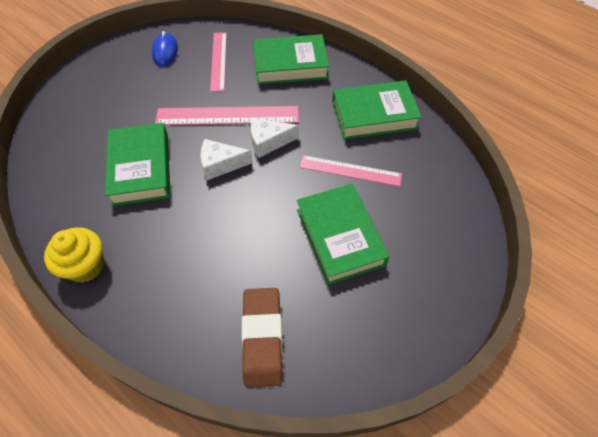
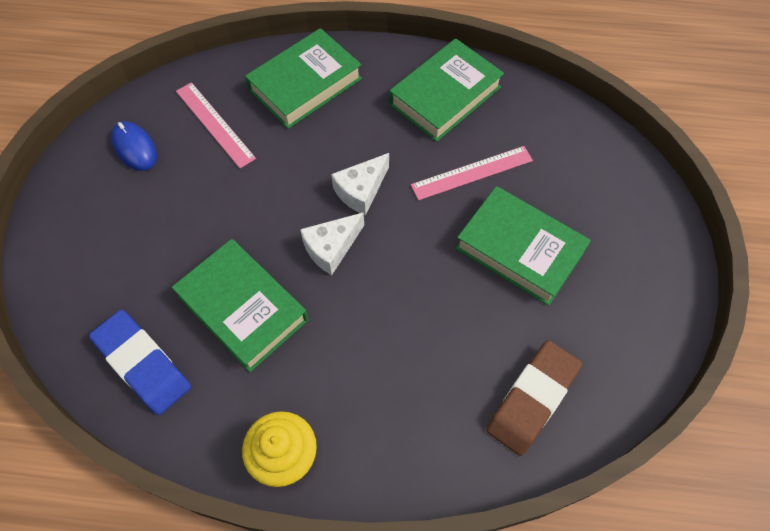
camera: 35 degrees left, 5 degrees up
pink ruler [155,106,299,125] -> none
brown eraser [242,288,283,387] -> brown eraser turned 75 degrees clockwise [486,340,582,456]
none -> blue eraser [89,310,191,415]

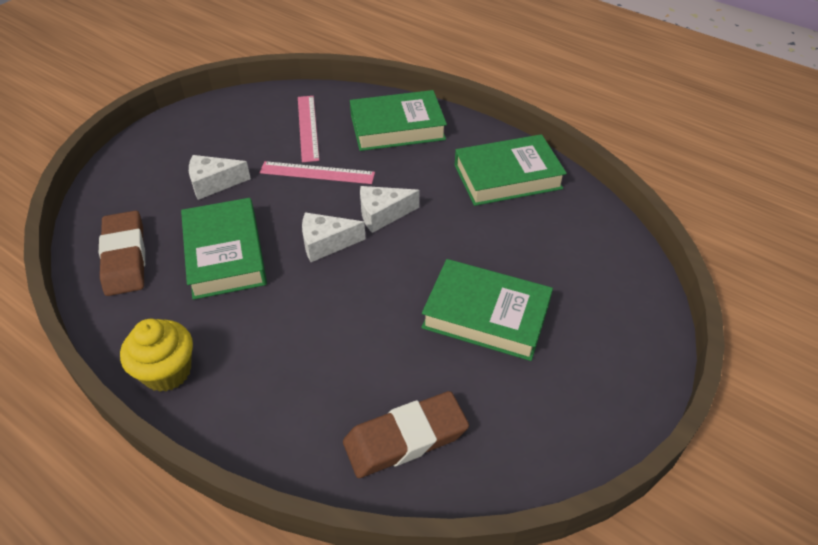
camera: 30 degrees right, 15 degrees down
blue eraser [89,310,191,415] -> brown eraser [99,211,145,296]
blue mouse [111,121,157,171] -> none
pink ruler [411,146,533,201] -> pink ruler moved to [260,161,375,184]
green book [455,186,591,306] -> green book turned 45 degrees counterclockwise [421,259,553,361]
none -> white cheese [189,155,251,200]

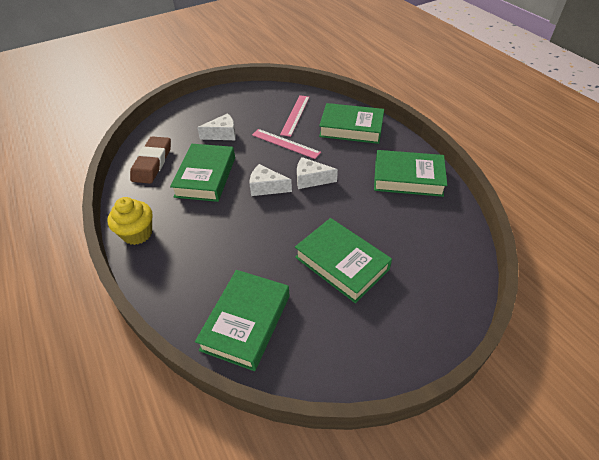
camera: 25 degrees right, 0 degrees up
white cheese [189,155,251,200] -> white cheese turned 150 degrees clockwise [197,113,236,140]
brown eraser [343,391,469,478] -> green book [195,270,290,371]

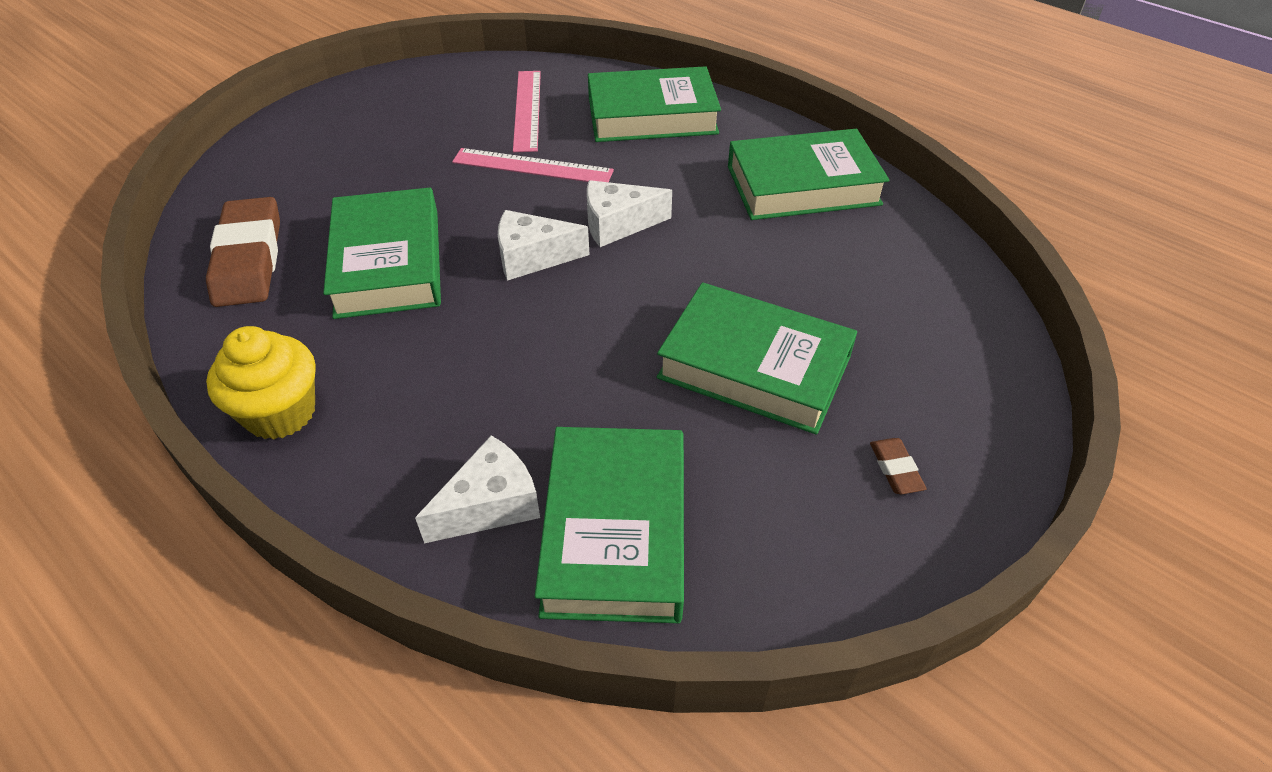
camera: 20 degrees left, 0 degrees up
white cheese [197,113,236,140] -> white cheese moved to [415,435,540,543]
none -> brown eraser [870,438,926,494]

